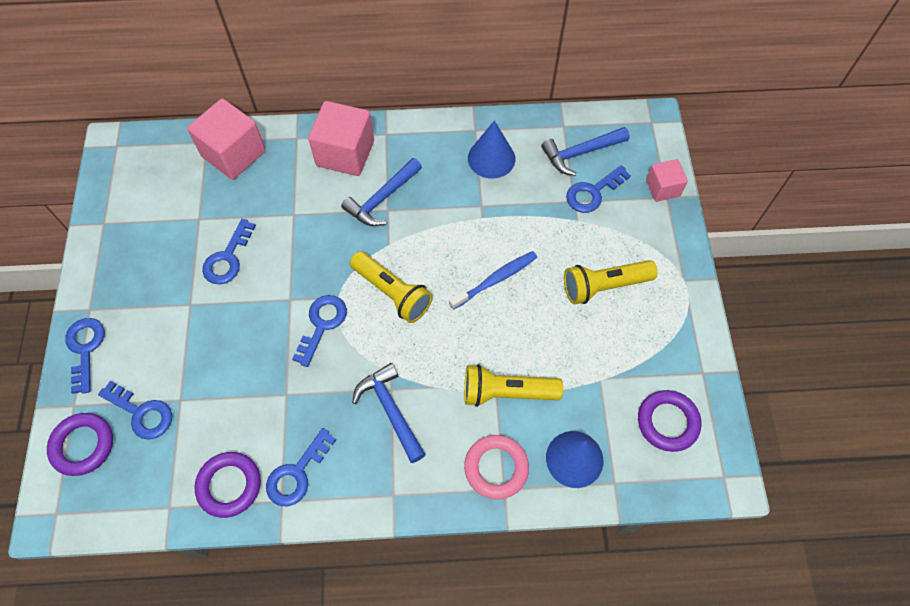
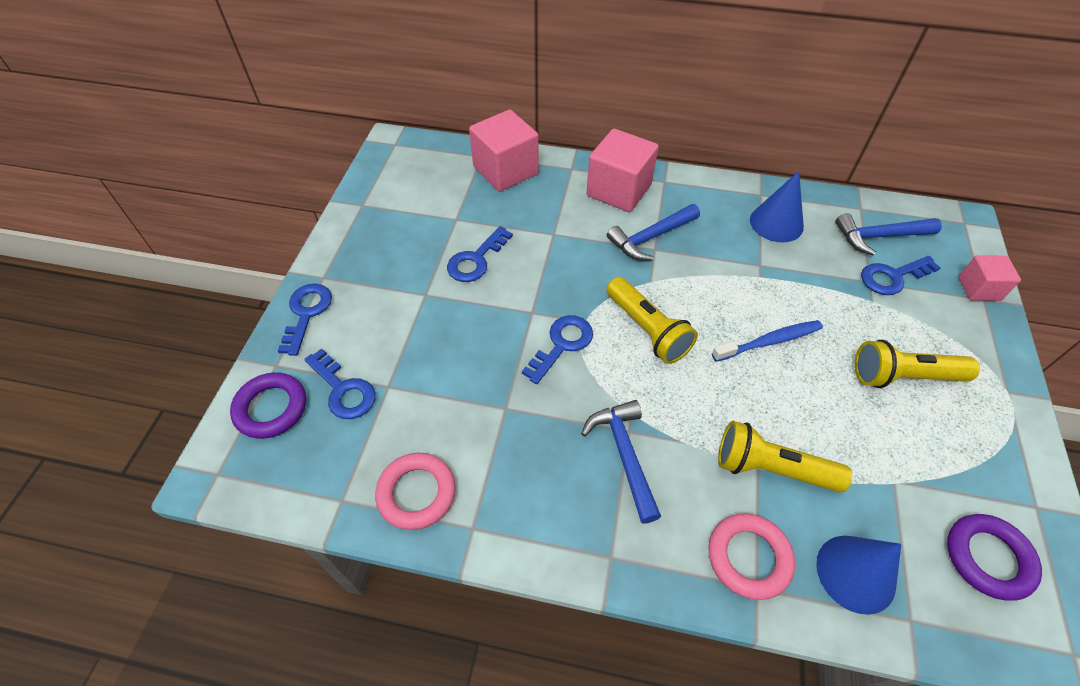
camera: 15 degrees right, 10 degrees down
purple ring [194,452,261,518] -> pink ring [375,453,456,530]
blue key [266,428,336,506] -> none

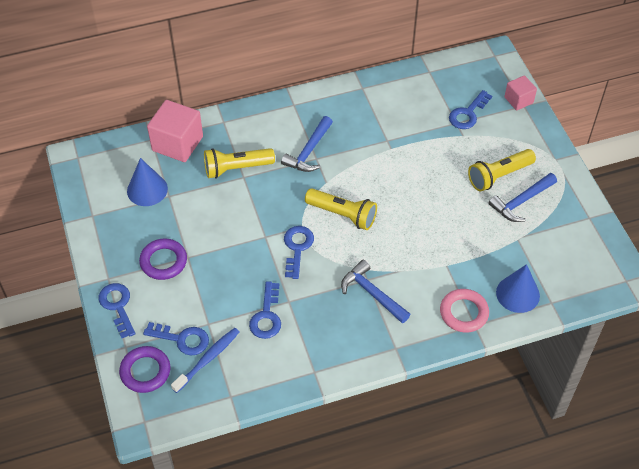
camera: 30 degrees left, 0 degrees up
pink ring [375,453,456,530] -> none
blue key [447,226,513,282] -> blue key moved to [249,281,281,339]
pink cube [587,129,659,212] -> none
blue toothbrush [712,320,823,362] -> blue toothbrush moved to [171,328,239,393]
yellow flashlight [718,421,852,493] -> yellow flashlight moved to [204,148,275,179]
blue cone [750,171,804,242] -> blue cone moved to [127,158,168,206]
blue hammer [836,213,942,256] -> blue hammer moved to [488,173,557,222]
purple ring [947,514,1042,601] -> purple ring moved to [139,238,187,280]

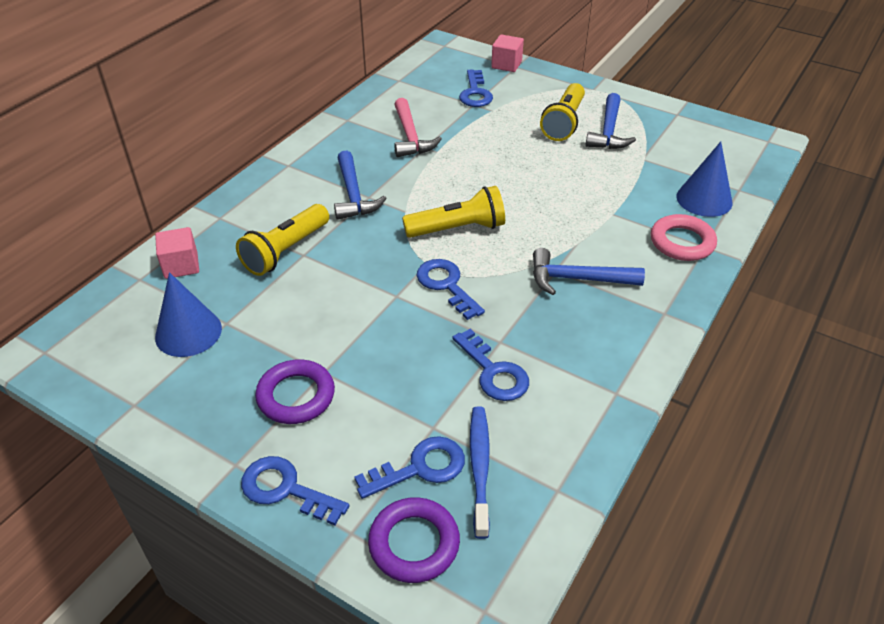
camera: 40 degrees left, 10 degrees down
pink cube [147,100,203,162] -> pink cube [155,227,199,279], size x0.57
none -> pink hammer [394,98,442,157]

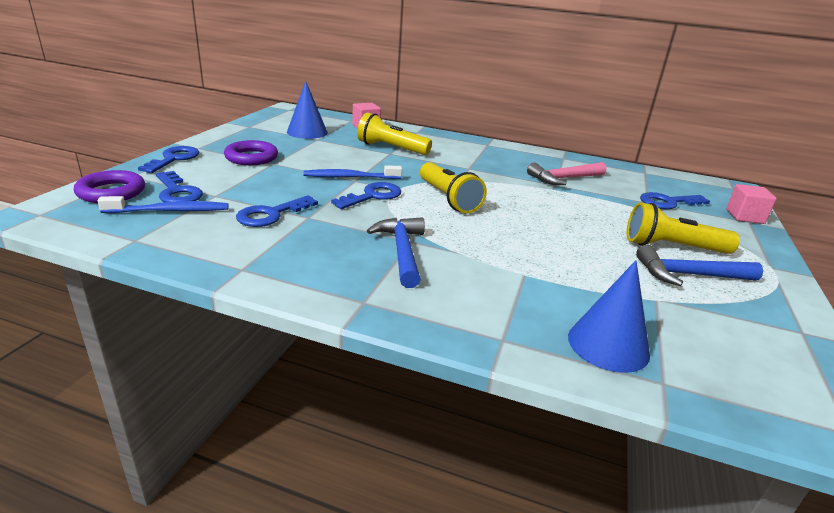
camera: 75 degrees right, 15 degrees down
blue hammer [334,150,387,220] -> none
pink ring [651,214,717,261] -> none
none -> blue toothbrush [303,165,402,179]

